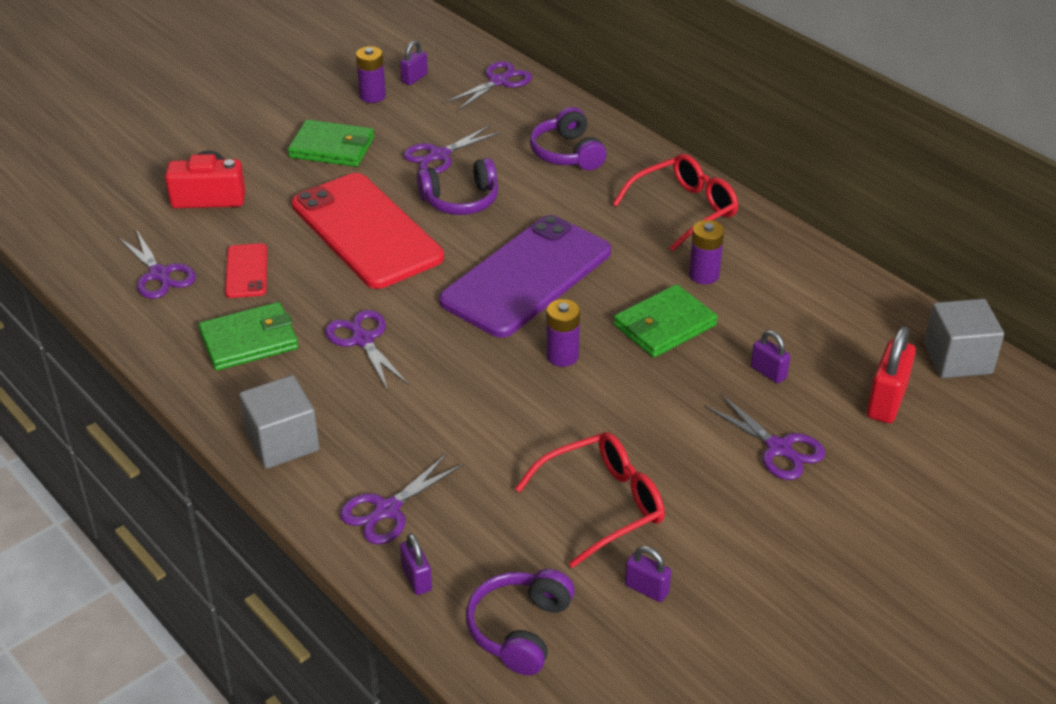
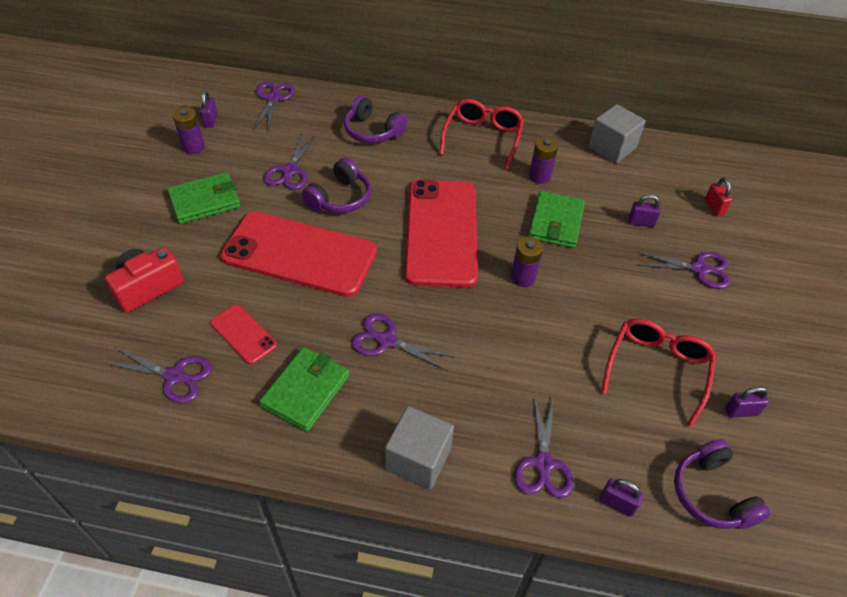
camera: 40 degrees left, 10 degrees up
purple phone [439,215,611,338] -> red phone [405,180,478,288]
red padlock [867,326,916,423] -> red padlock [704,178,732,216], size x0.58
grey cube [924,299,1004,378] -> grey cube moved to [588,104,646,163]

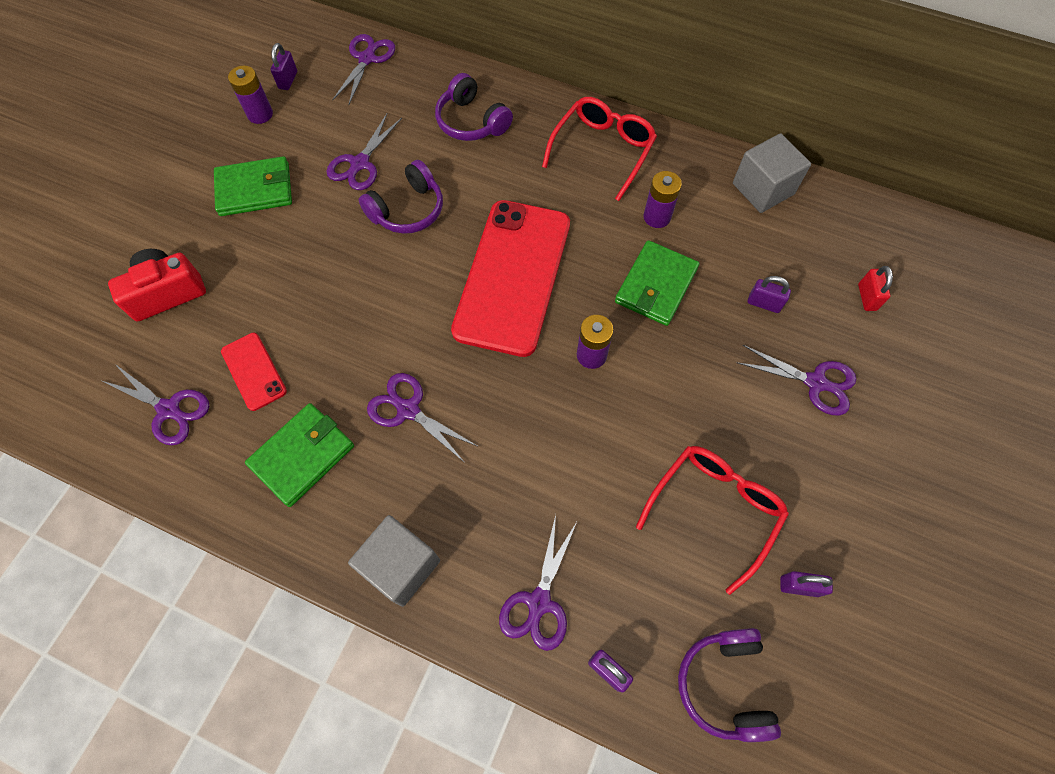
camera: 15 degrees right, 15 degrees up
red phone [221,211,377,297] -> none

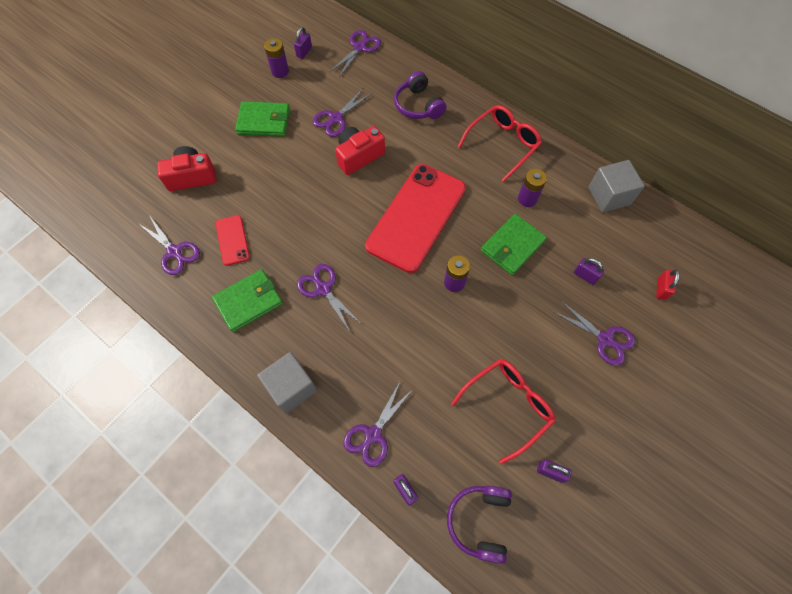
camera: 15 degrees right, 0 degrees up
purple headphones [359,160,443,234] -> red camera [335,126,385,175]

